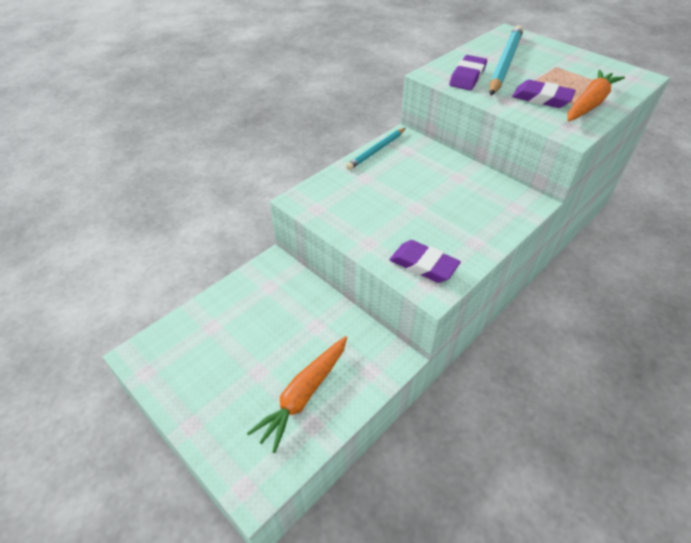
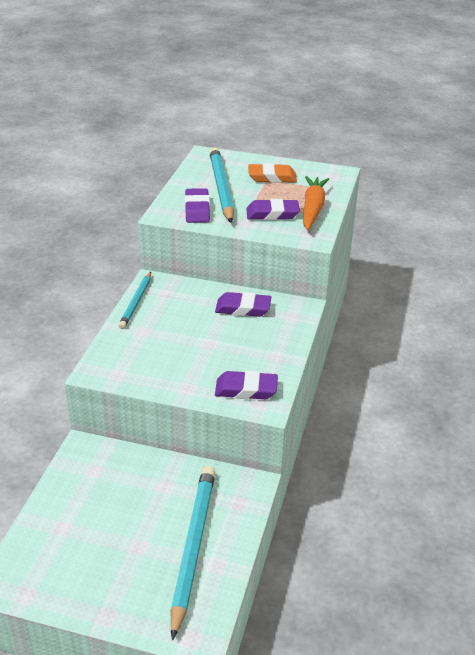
camera: 30 degrees left, 10 degrees down
orange carrot [247,336,347,453] -> turquoise pencil [171,466,215,640]
none -> purple eraser [215,292,271,317]
none -> orange eraser [248,163,297,183]

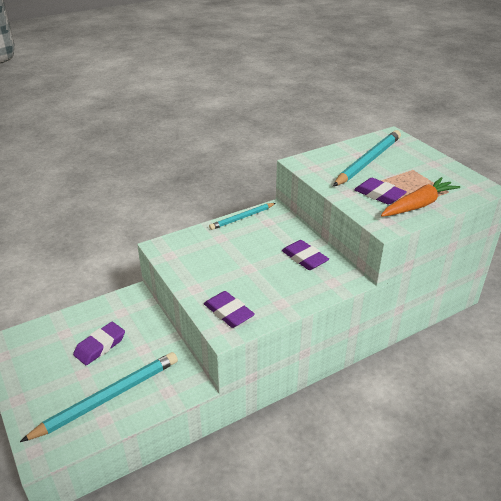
camera: 45 degrees right, 0 degrees up
purple eraser [185,188,210,223] -> purple eraser moved to [73,322,125,365]
orange eraser [248,163,297,183] -> none

